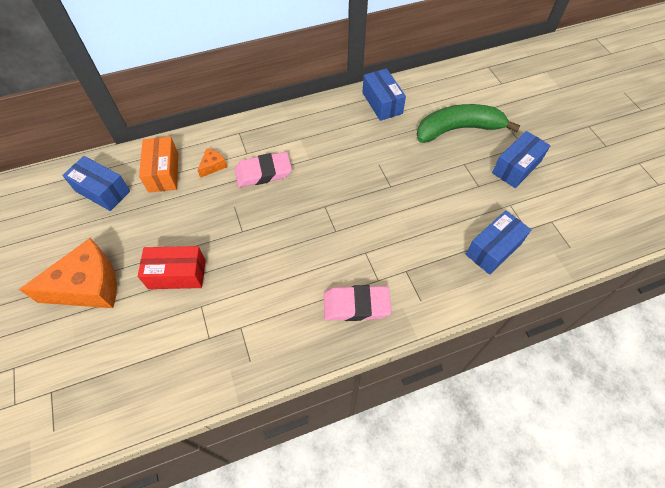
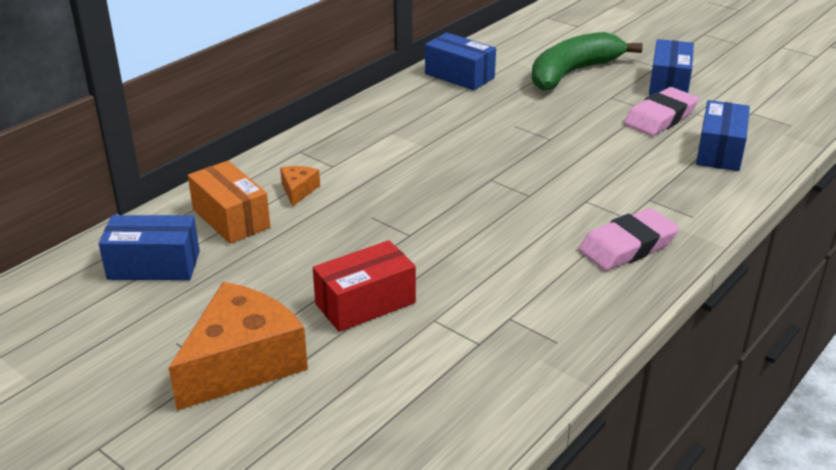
camera: 30 degrees left, 25 degrees down
pink eraser [235,152,292,187] -> pink eraser moved to [624,87,699,136]

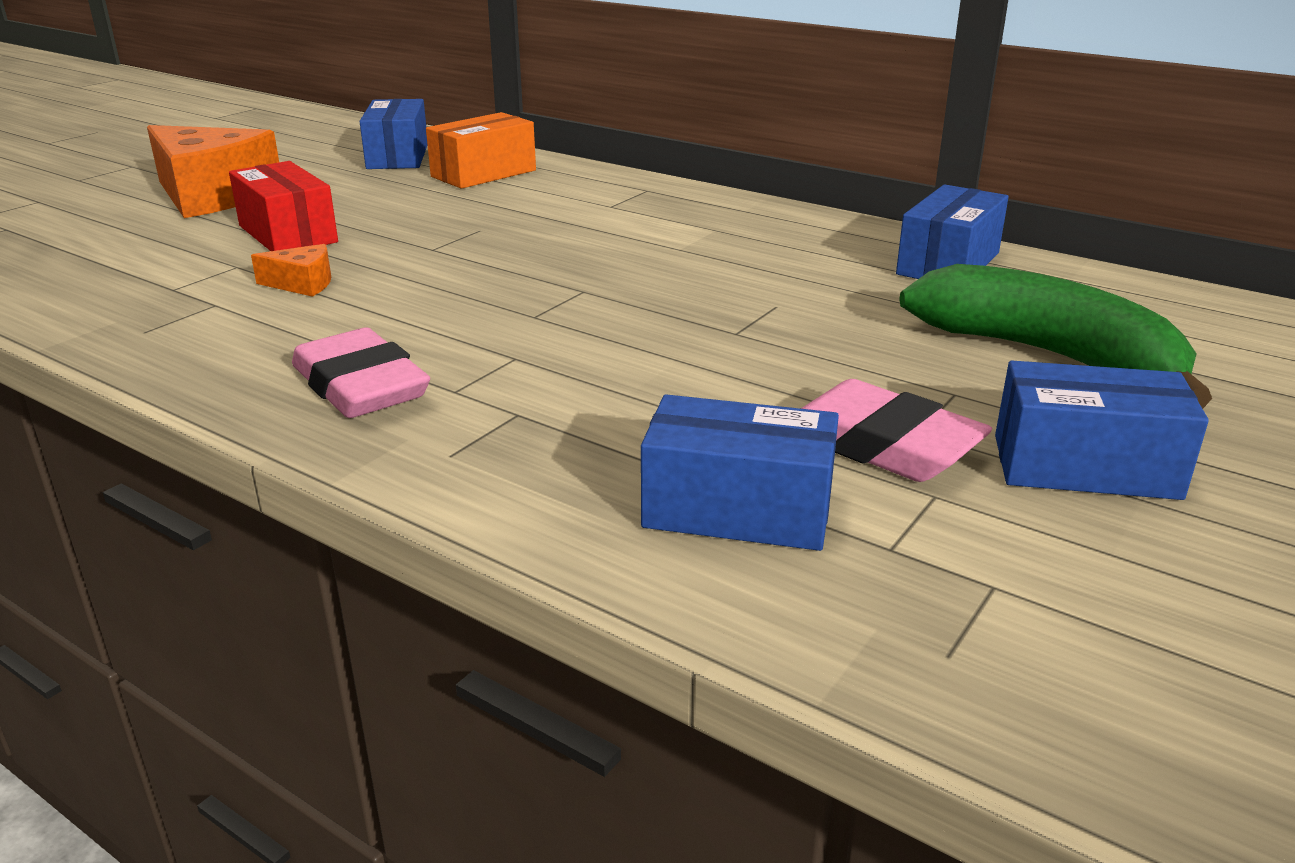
camera: 85 degrees right, 5 degrees down
orange cheese [280,166,320,207] -> orange cheese moved to [251,244,331,297]

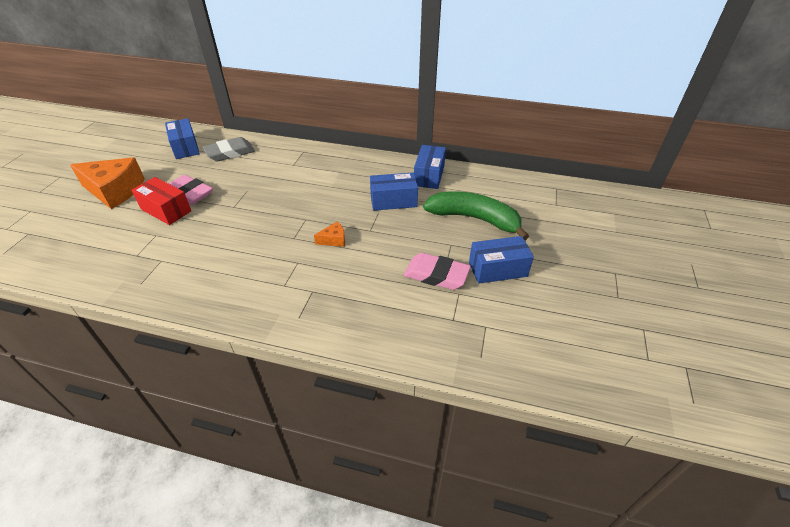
camera: 20 degrees left, 15 degrees up
orange cheese [251,244,331,297] -> orange cheese moved to [314,222,345,247]
pink eraser [292,327,430,418] -> pink eraser moved to [168,175,213,205]
orange box [426,112,536,189] -> grey eraser [203,137,255,162]
blue box [641,394,839,551] -> blue box moved to [370,173,418,211]

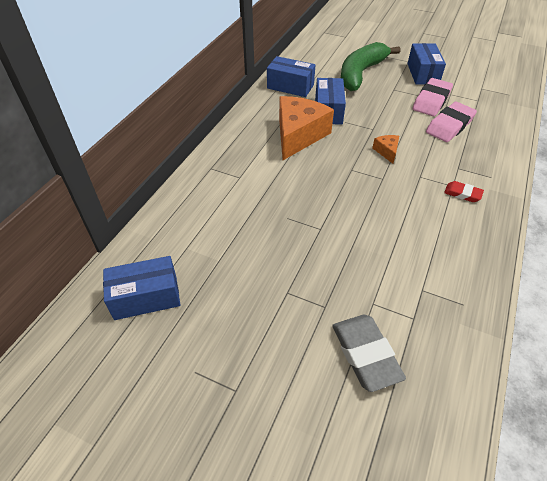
camera: 80 degrees left, 5 degrees up
orange cheese [70,157,145,209] -> orange cheese moved to [279,96,334,160]
red box [132,177,191,225] -> none
pink eraser [168,175,213,205] -> pink eraser moved to [426,102,477,142]
grey eraser [203,137,255,162] -> grey eraser moved to [332,315,406,392]
none -> red eraser [444,181,484,202]

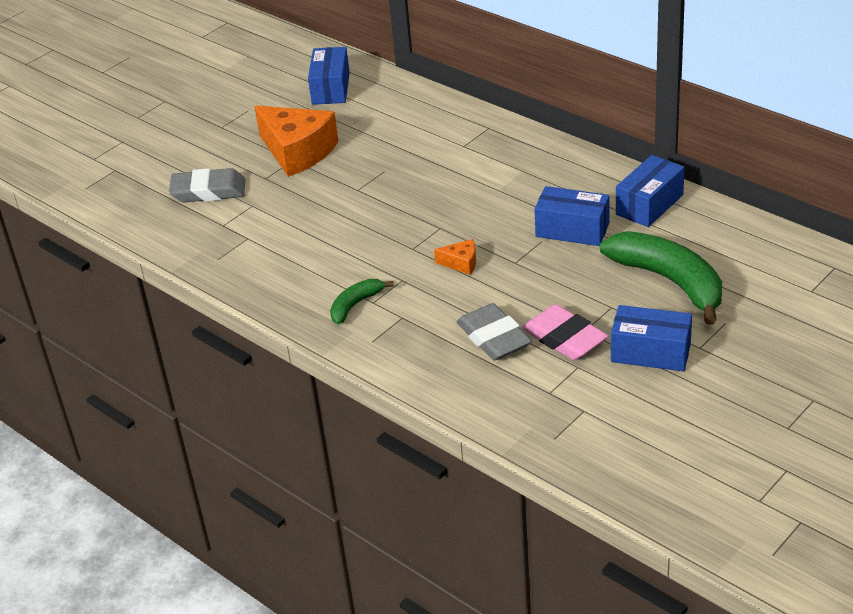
camera: 110 degrees right, 10 degrees down
orange cheese [279,96,334,160] -> orange cheese moved to [254,106,339,177]
pink eraser [426,102,477,142] -> grey eraser [457,303,532,360]
red eraser [444,181,484,202] -> green banana [330,279,394,324]

